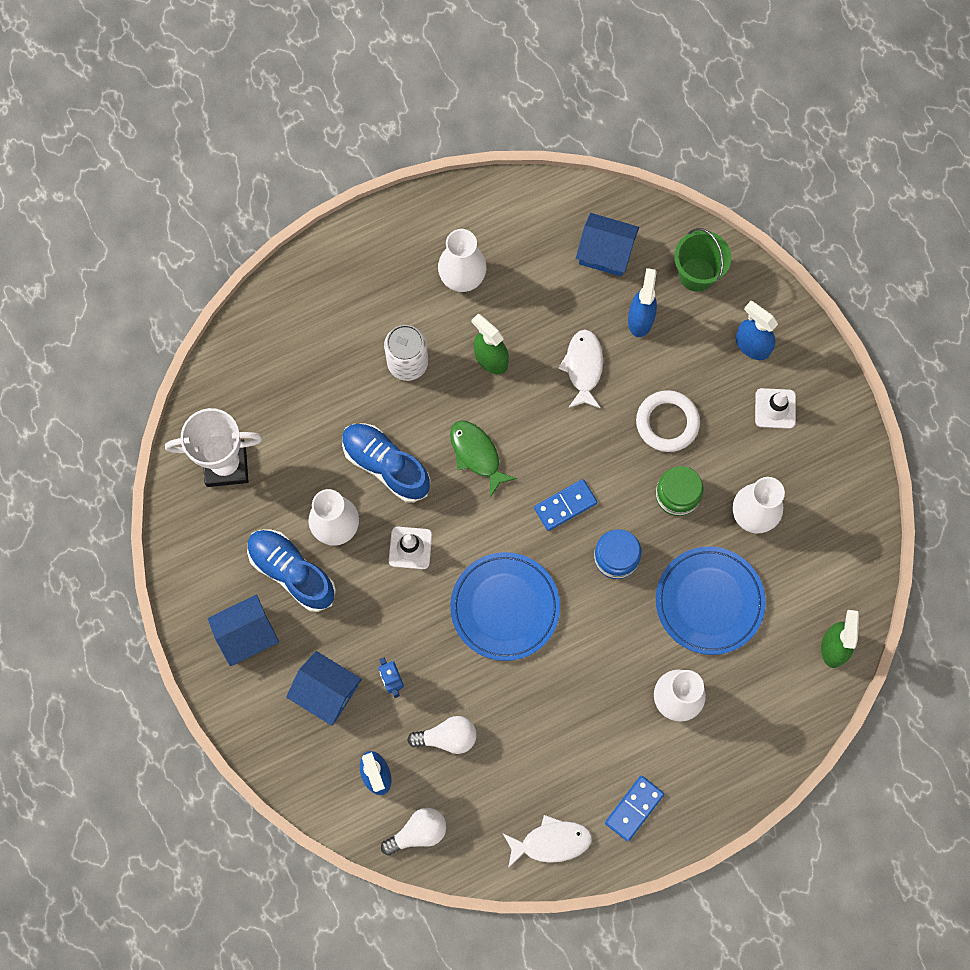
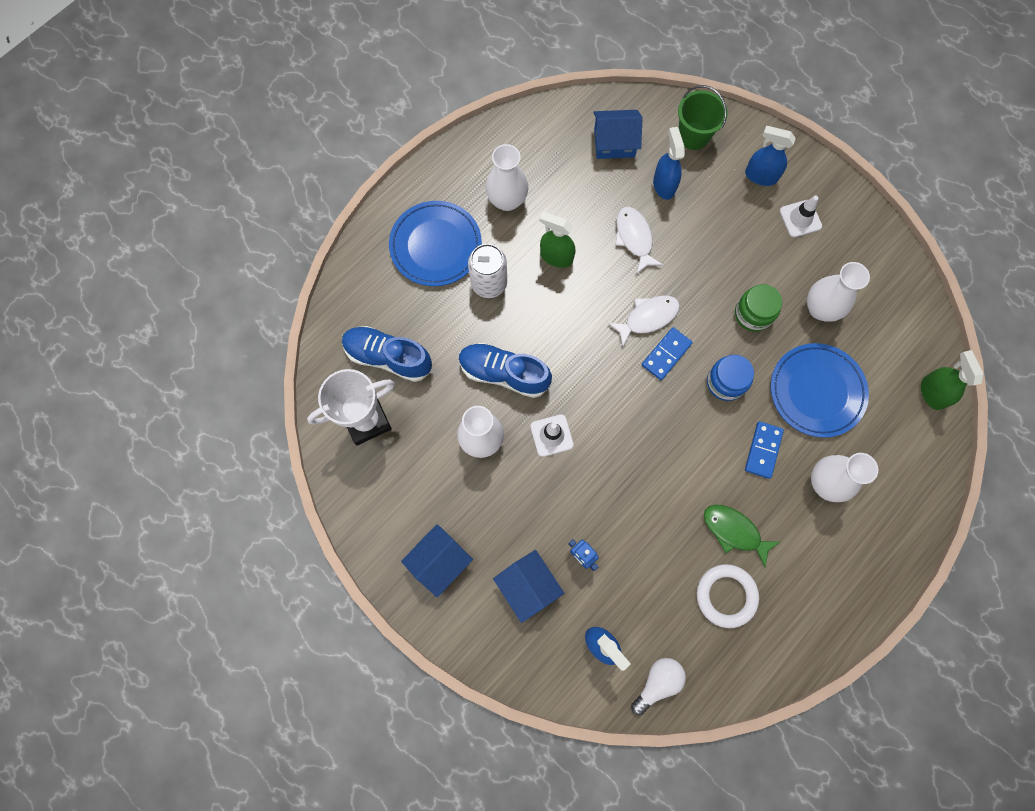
camera: 20 degrees left, 0 degrees up
blue shoe [247,529,336,612] -> blue shoe moved to [342,326,432,382]
blue house [286,651,362,726] -> blue house turned 45 degrees clockwise [493,550,564,623]
white light bulb [407,716,477,754] -> none
green fish [450,421,517,497] -> green fish moved to [704,505,781,568]
blue plate [450,552,560,661] -> blue plate moved to [389,201,482,286]
white fish [503,815,592,868] -> white fish moved to [608,296,680,346]
blue domino [605,776,664,842] -> blue domino moved to [745,421,784,479]
white ring [636,390,700,452] -> white ring moved to [697,564,759,628]

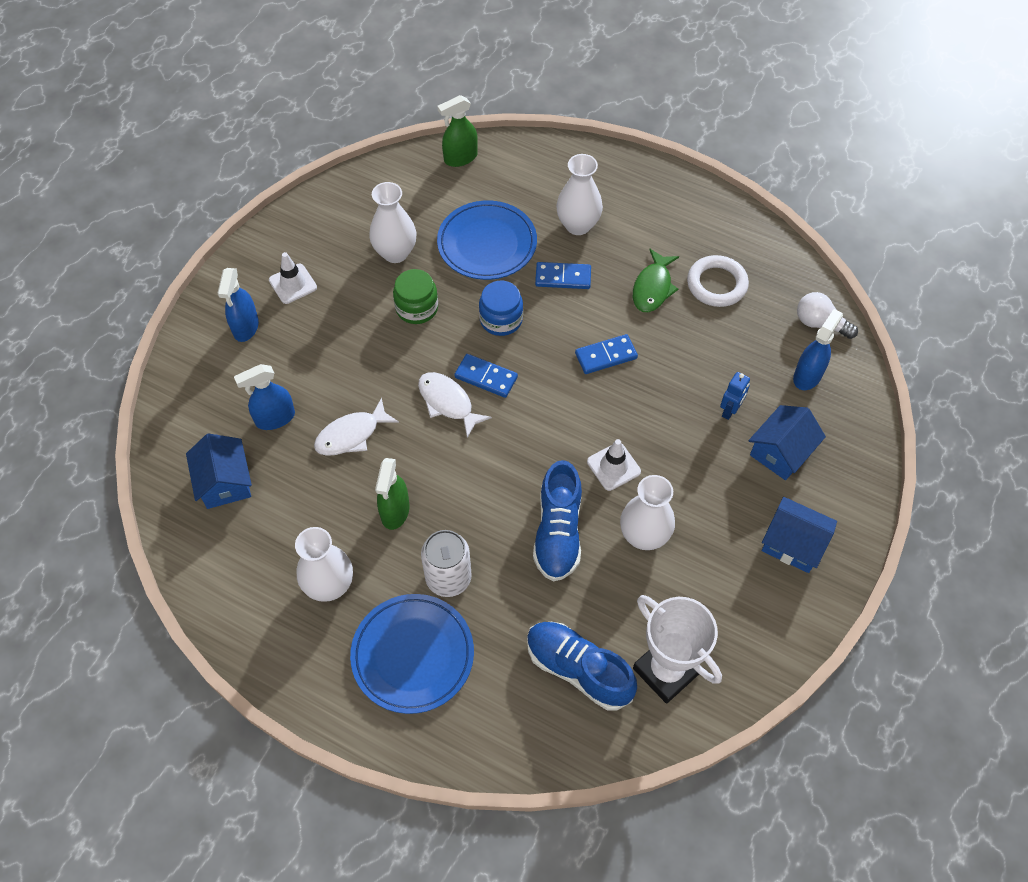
camera: 105 degrees left, 15 degrees down
blue shoe [342,326,432,382] -> blue shoe turned 120 degrees clockwise [527,622,637,711]
green bucket [678,85,728,150] -> none
none -> blue domino [575,334,638,374]

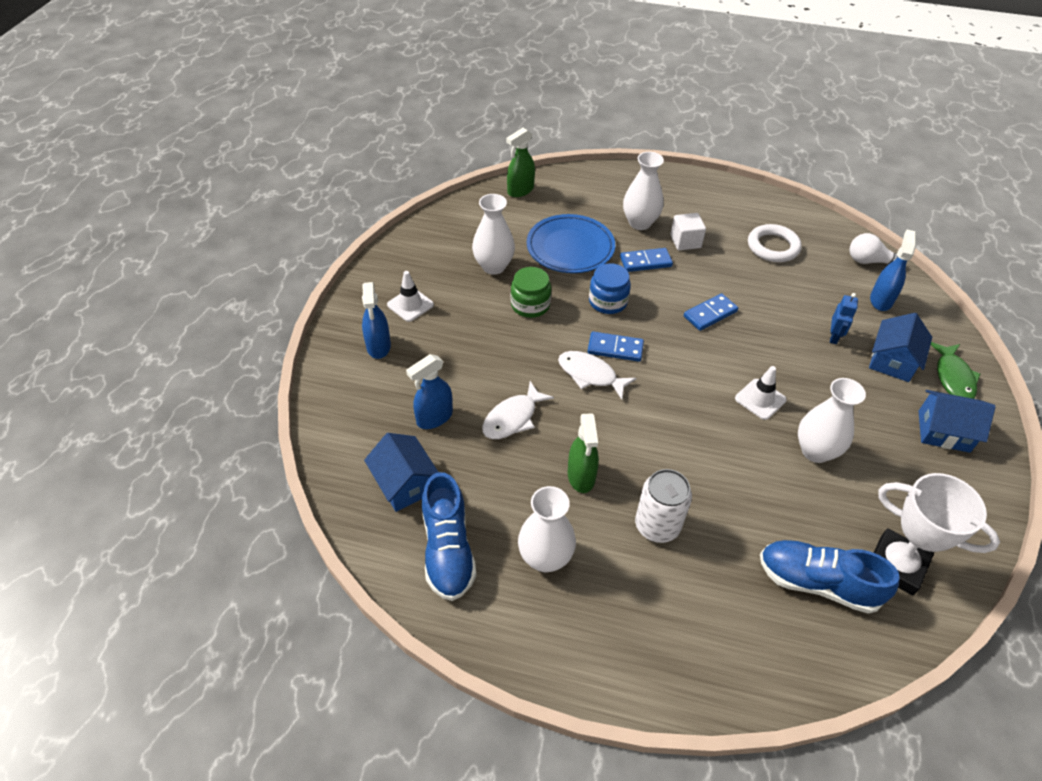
camera: 15 degrees left, 10 degrees down
blue plate [350,594,474,714] -> none
blue shoe [533,460,582,582] -> blue shoe moved to [422,472,476,601]
green fish [633,249,679,312] -> green fish moved to [931,342,980,399]
none -> white cube [670,213,706,250]

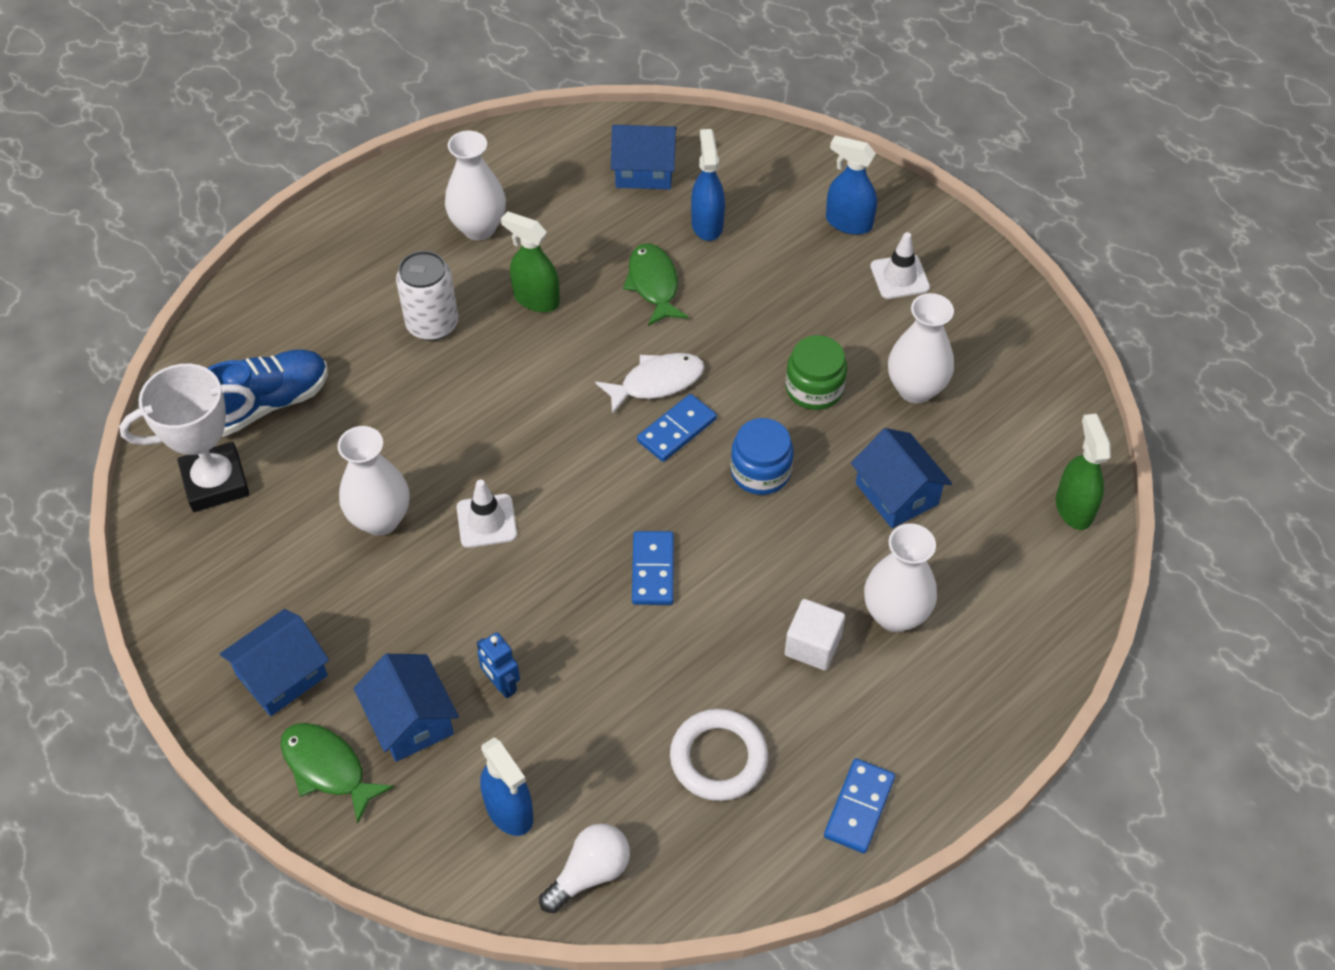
camera: 125 degrees right, 5 degrees up
blue shoe [422,472,476,601] -> none
white fish [482,381,554,439] -> green fish [623,243,689,326]
blue plate [527,214,615,273] -> blue house [851,428,952,528]
blue domino [620,248,673,272] -> blue domino moved to [824,758,895,853]

